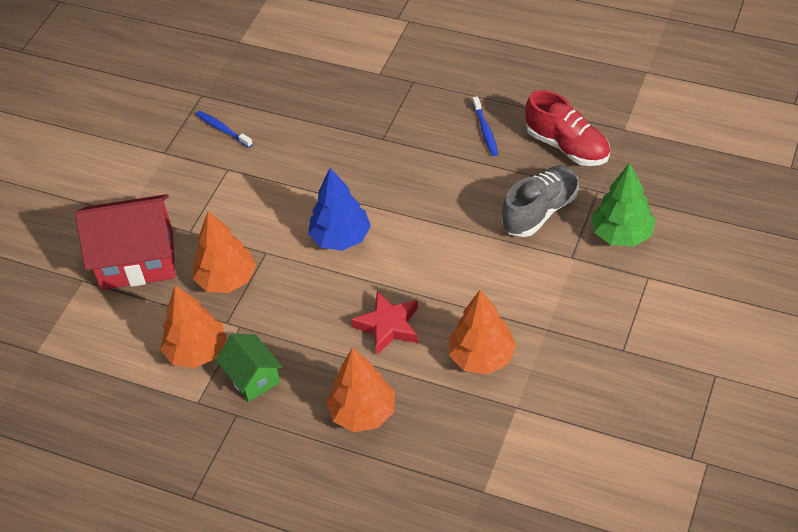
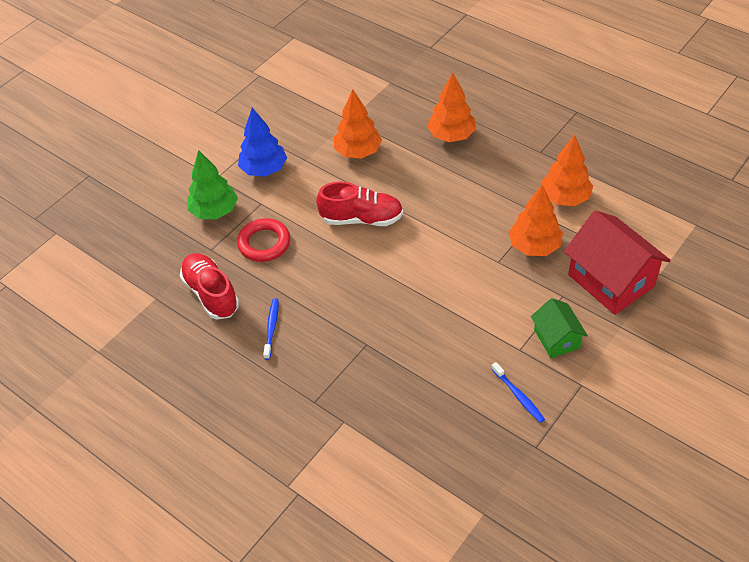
camera: 165 degrees left, 0 degrees up
red house [75,194,175,290] -> red house turned 45 degrees clockwise [564,210,671,315]
green house [215,334,283,402] -> green house moved to [531,298,588,358]
blue tree [308,168,371,251] -> blue tree moved to [238,108,287,177]
red star [351,291,418,355] -> none
grey shoe [502,165,579,237] -> red ring [237,218,290,262]
none -> red shoe [316,182,403,226]

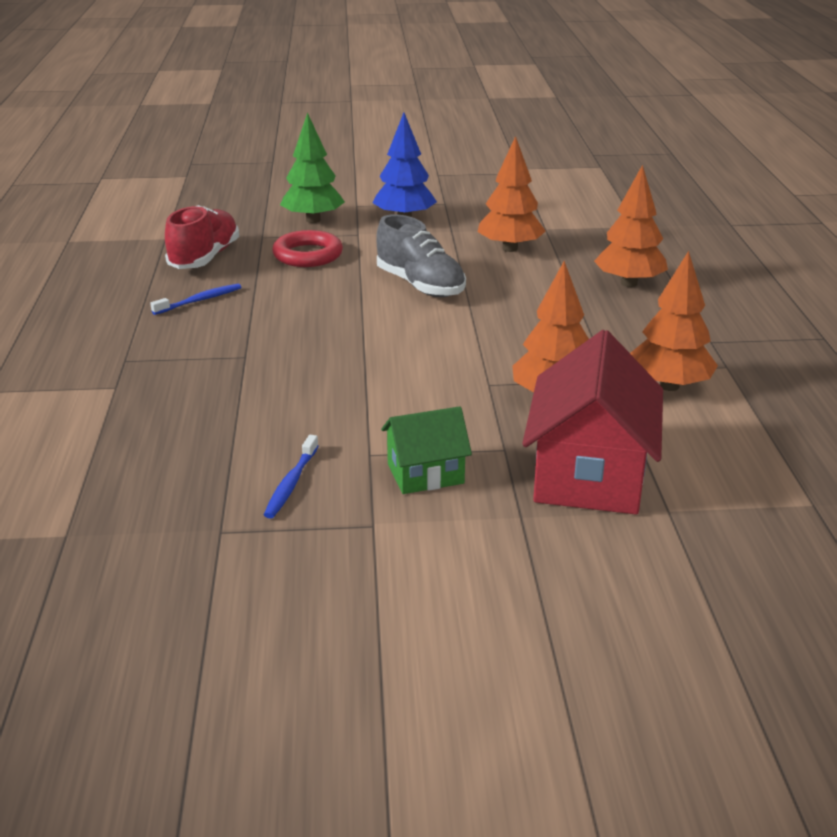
camera: 45 degrees right, 20 degrees down
red shoe [316,182,403,226] -> grey shoe [376,214,466,297]
green house [531,298,588,358] -> green house turned 45 degrees clockwise [381,406,472,494]

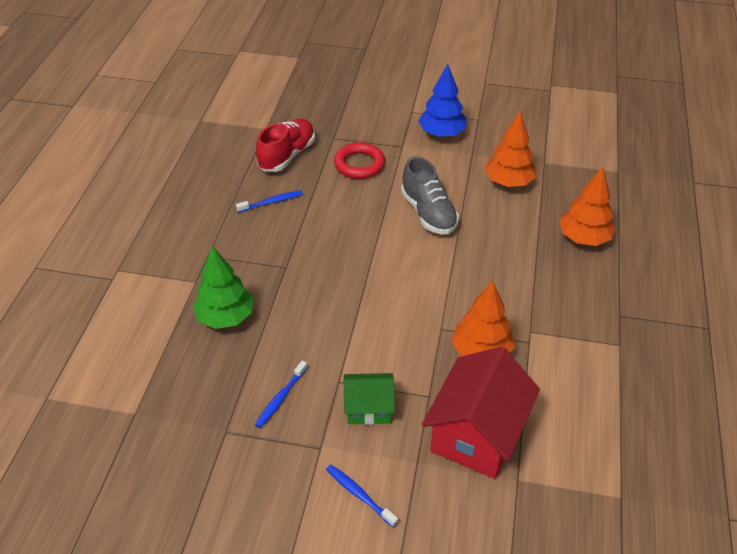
camera: 15 degrees right, 15 degrees up
green tree [280,112,345,223] -> green tree moved to [193,246,253,329]
orange tree [630,251,718,391] -> none
none -> blue toothbrush [326,465,398,527]

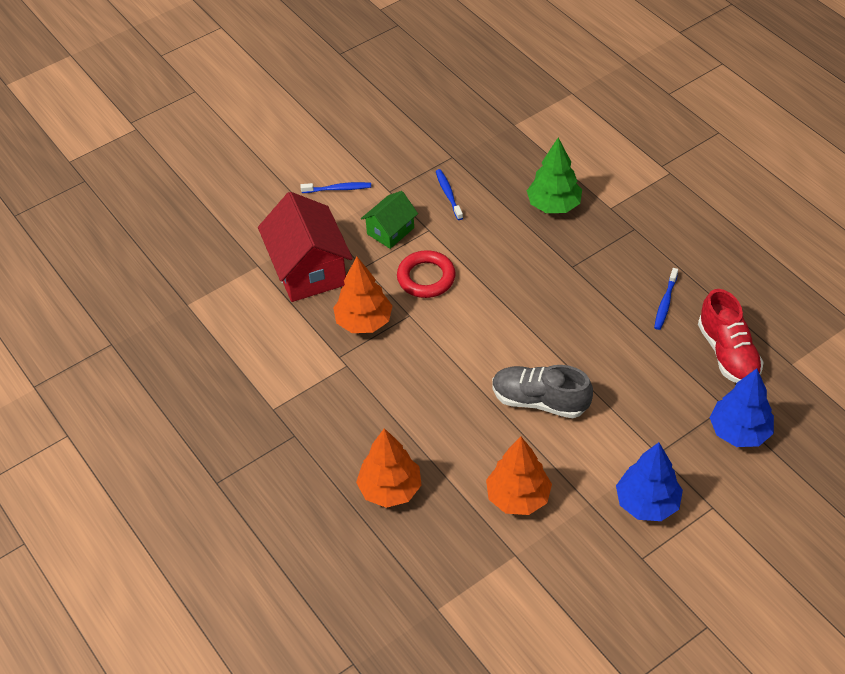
camera: 135 degrees right, 5 degrees up
red ring [334,142,385,179] -> red ring moved to [397,250,456,298]
none -> blue tree [709,368,774,447]

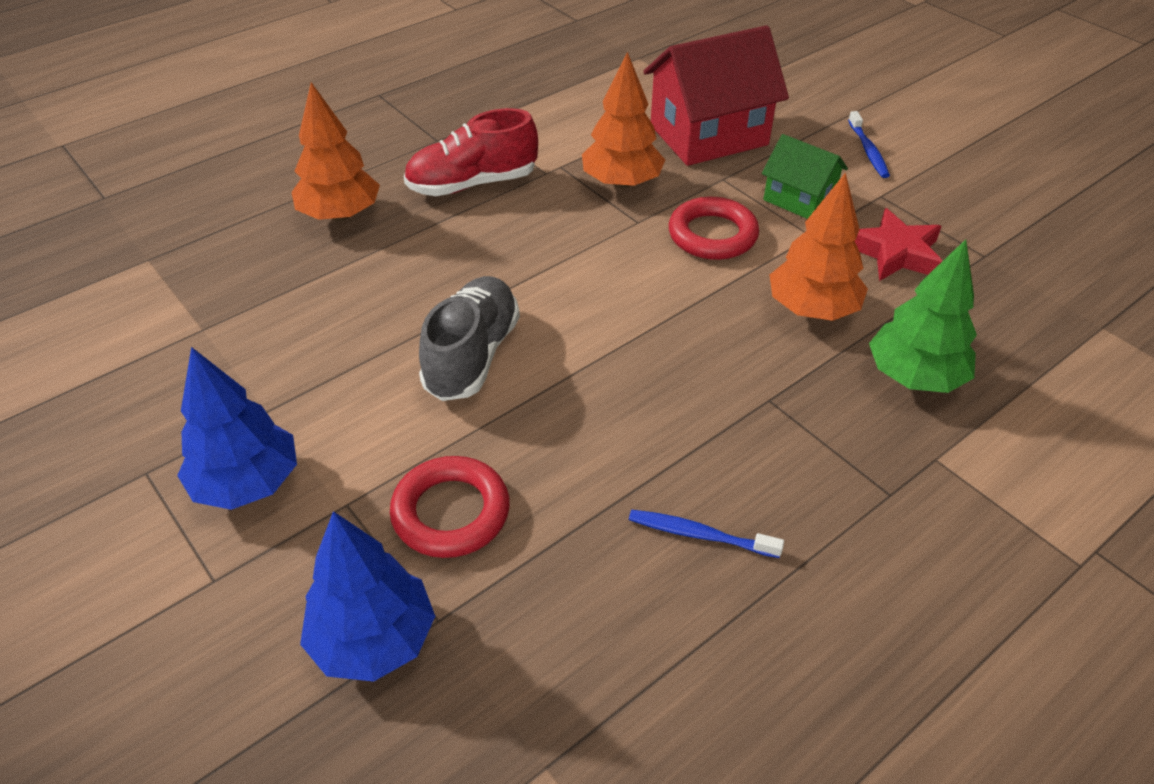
camera: 85 degrees right, 5 degrees down
blue toothbrush [436,169,463,220] -> red star [855,208,942,281]
orange tree [486,436,552,515] -> orange tree moved to [770,172,868,321]
red shoe [698,289,764,383] -> red shoe moved to [404,108,538,196]
none -> red ring [390,456,510,558]

